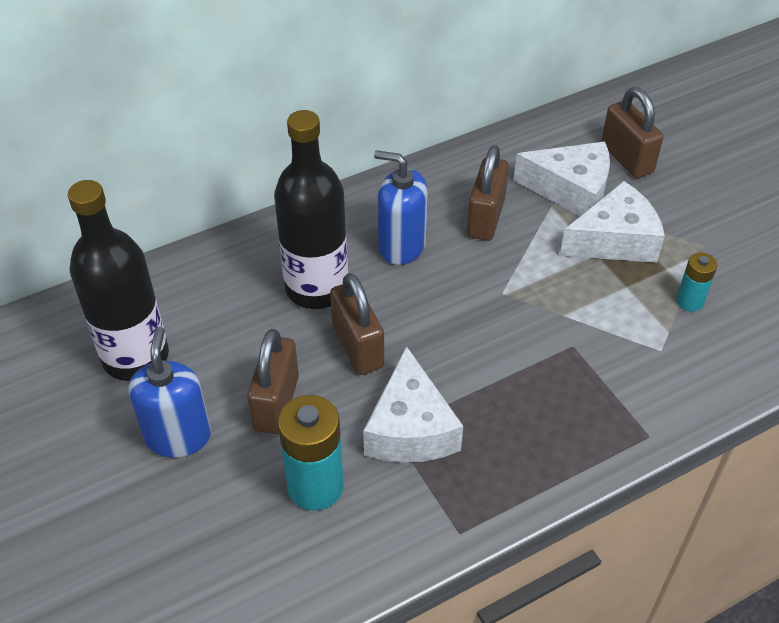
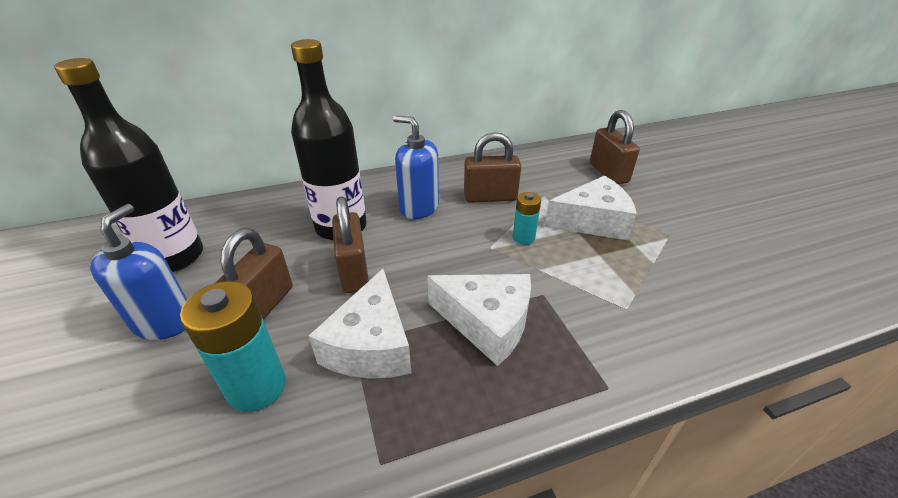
camera: 10 degrees right, 10 degrees down
brown padlock [467,145,509,241] -> brown padlock turned 60 degrees clockwise [464,132,521,203]
white cheese [513,142,610,216] -> white cheese moved to [427,274,531,366]
turquoise battery [676,253,717,312] -> turquoise battery moved to [513,192,541,245]

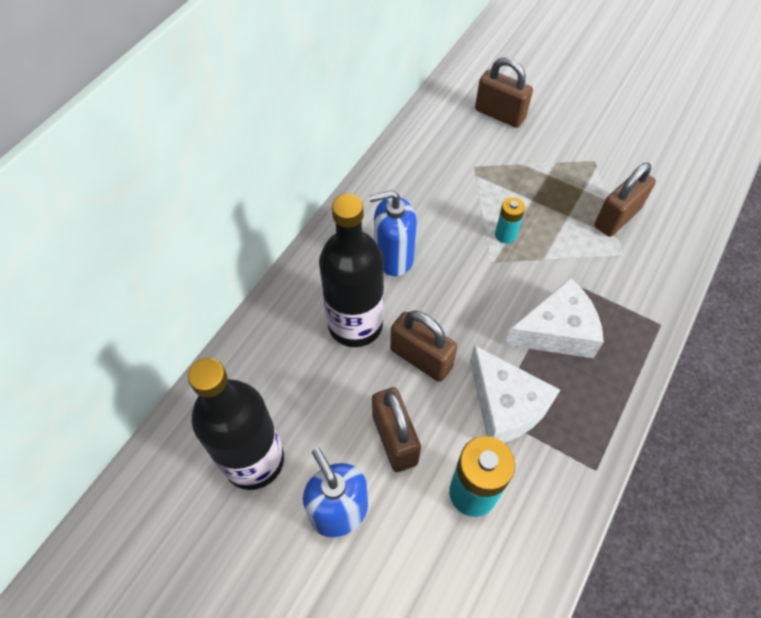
camera: 40 degrees left, 20 degrees up
brown padlock [464,132,521,203] -> brown padlock moved to [594,163,656,237]
white cheese [545,175,637,240] -> none

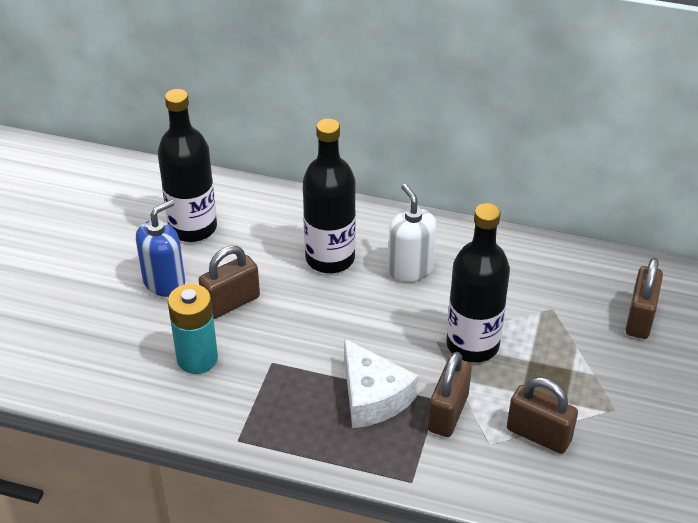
camera: 75 degrees right, 15 degrees down
blue soap dispenser [369,190,417,276] -> white soap dispenser [388,184,437,282]
brown padlock [390,311,457,382] -> brown padlock moved to [428,352,472,437]
white cheese [470,345,560,443] -> none
turquoise battery [495,197,525,244] -> black bottle [446,203,510,363]

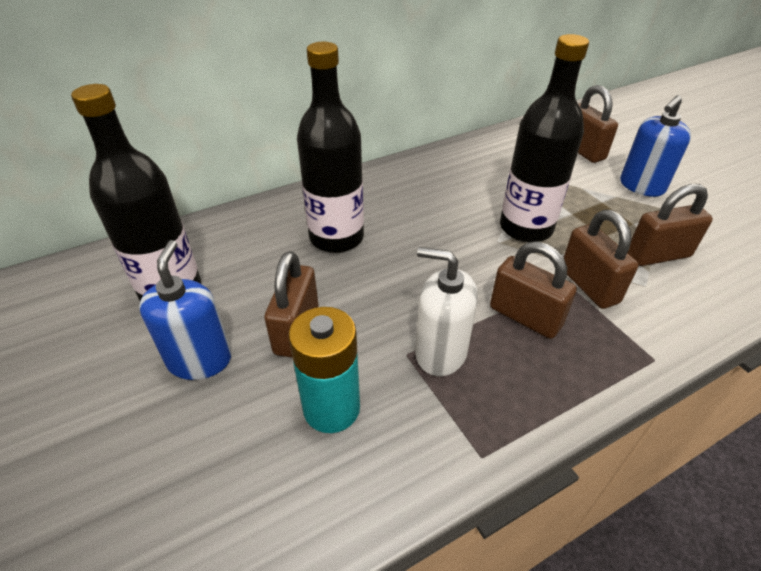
camera: 45 degrees left, 0 degrees up
white cheese [344,339,418,428] -> brown padlock [490,241,577,339]
white soap dispenser [388,184,437,282] -> white soap dispenser moved to [415,247,478,376]
none -> blue soap dispenser [620,95,691,197]

